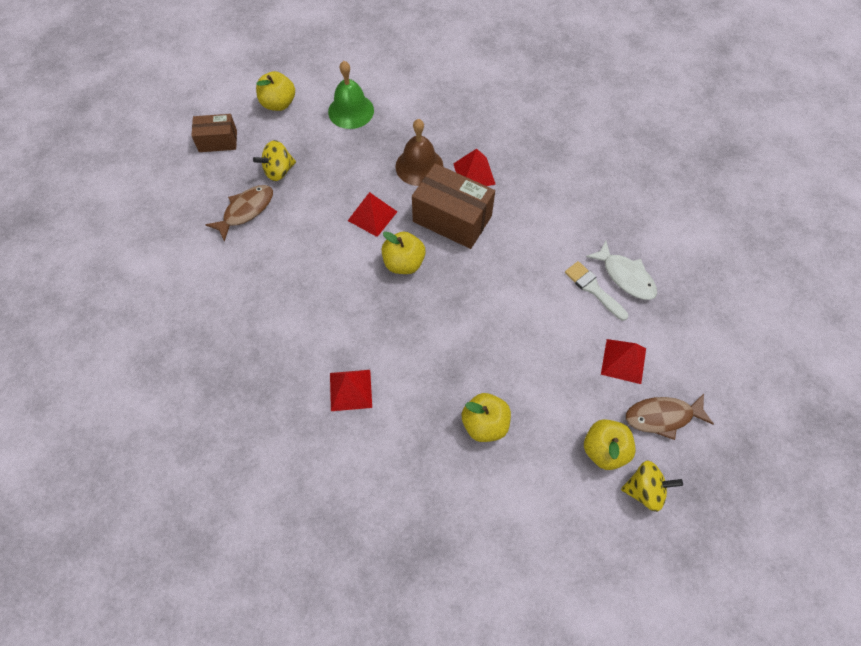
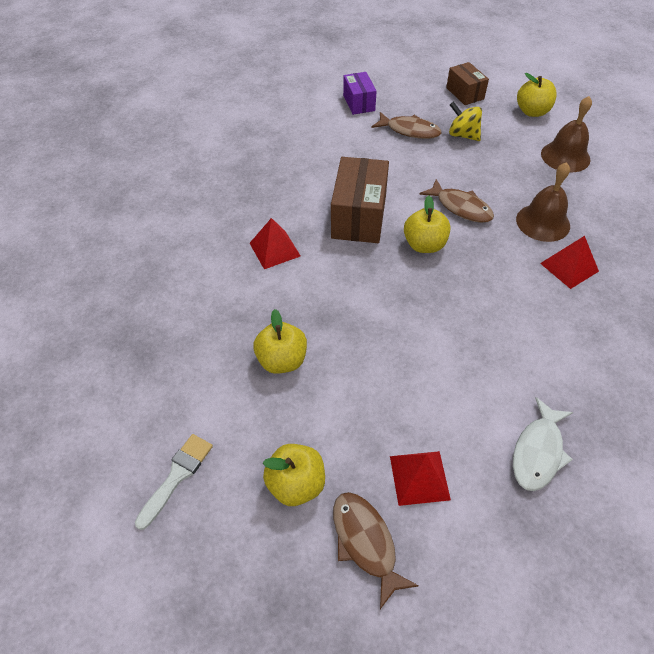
camera: 70 degrees right, 10 degrees down
green bell [328,61,374,129] -> brown bell [541,96,592,172]
red pyramid [348,192,397,237] -> brown fish [419,179,494,223]
brown box [412,163,495,249] -> brown box moved to [331,157,389,243]
white brush [565,261,628,321] -> white brush moved to [135,434,213,530]
yellow spinning top [621,460,683,512] -> none
none -> purple box [343,72,377,115]

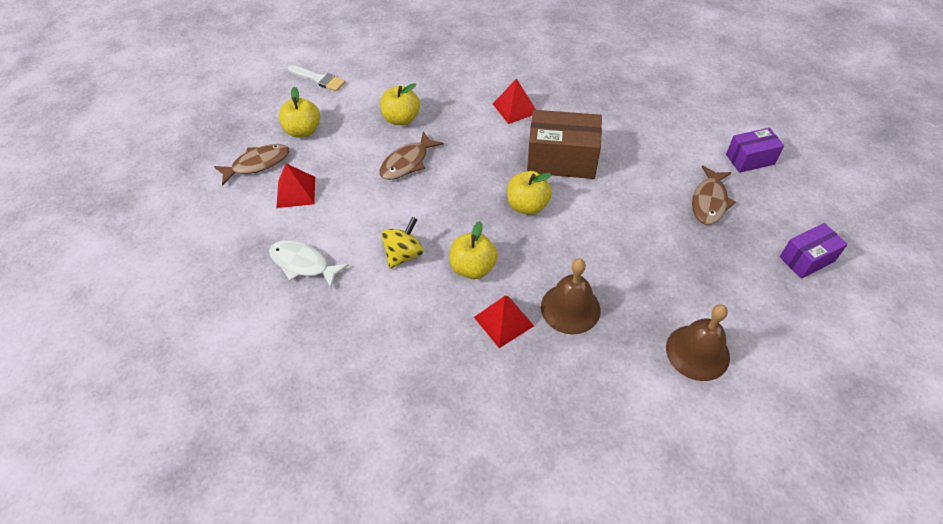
camera: 90 degrees right, 0 degrees up
brown fish [419,179,494,223] -> brown fish moved to [379,132,443,180]
brown box [446,62,489,105] -> purple box [780,223,848,279]
yellow spinning top [449,101,482,141] -> yellow spinning top moved to [381,217,423,269]
yellow apple [517,73,557,117] -> yellow apple moved to [450,221,498,279]

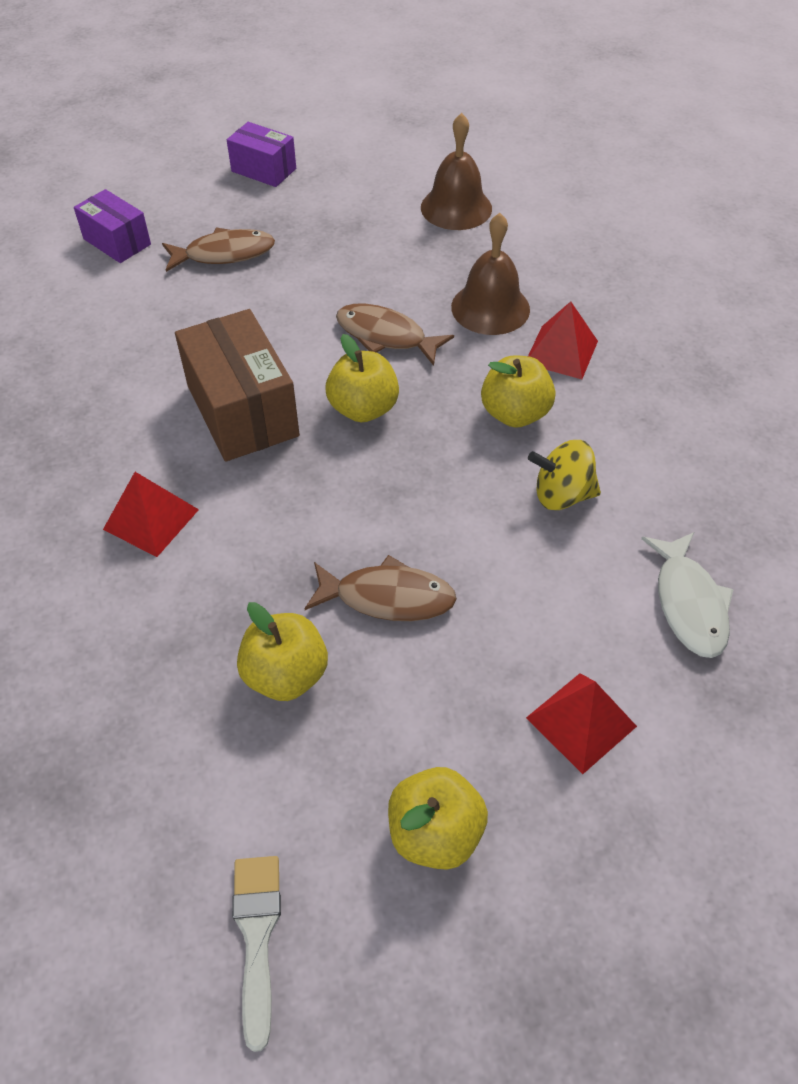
camera: 125 degrees left, 0 degrees up
brown fish [214,144,289,185] -> brown fish moved to [336,304,454,366]

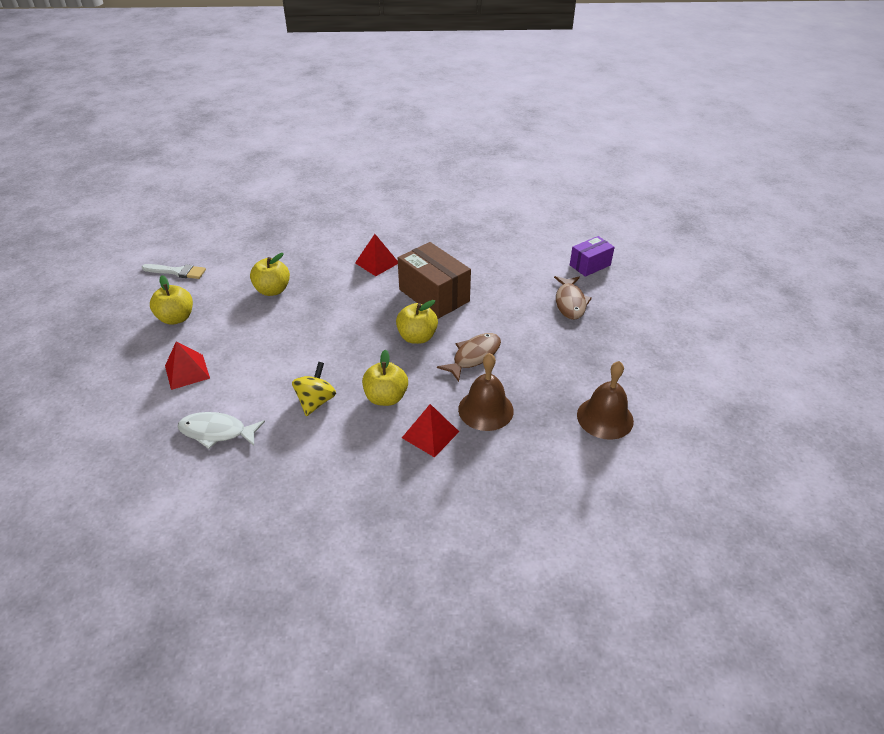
camera: 105 degrees right, 10 degrees down
brown box [175,309,300,462] -> brown box turned 60 degrees clockwise [398,242,471,319]
purple box [227,122,296,187] -> none
brown fish [305,555,457,621] -> none

